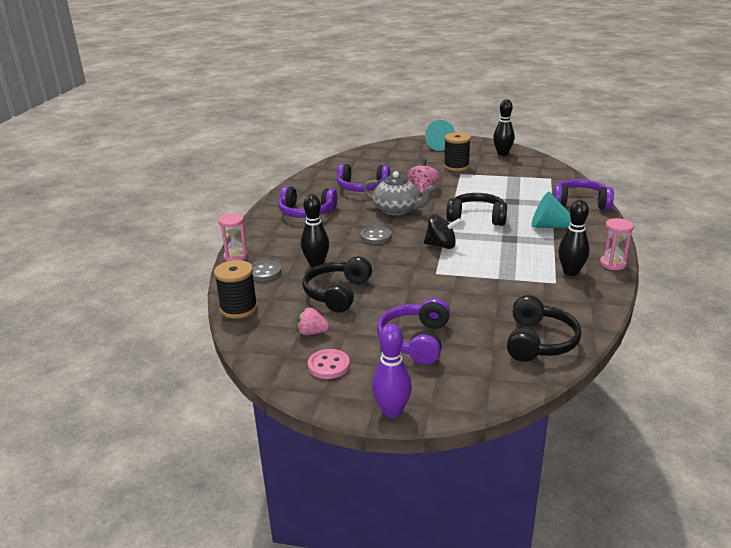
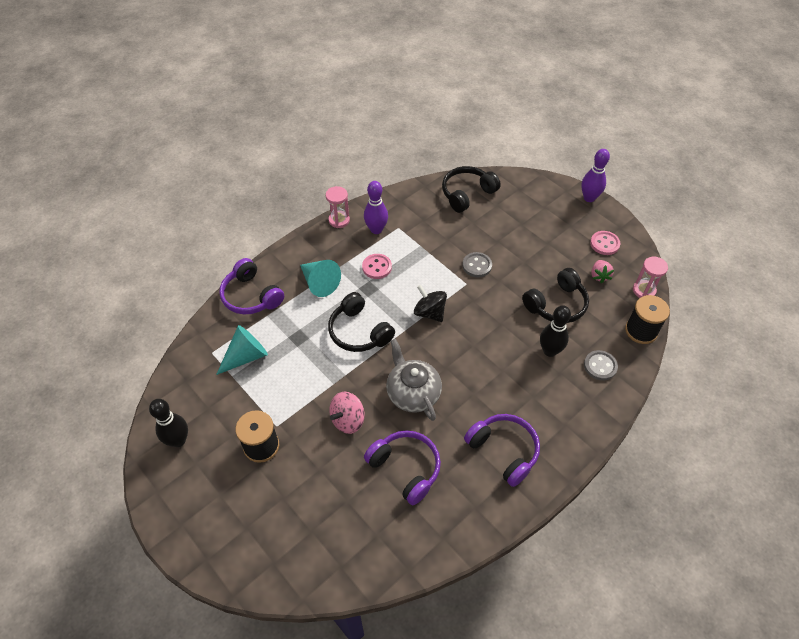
camera: 145 degrees left, 25 degrees up
pink hourglass [218,213,248,261] -> pink hourglass moved to [633,257,668,298]
pink strawberry [296,307,329,335] -> pink strawberry turned 45 degrees clockwise [591,260,614,283]
grey button [361,226,392,244] -> grey button moved to [462,252,492,278]
purple headphones [377,298,450,364] -> none
turquoise cone [425,120,455,151] -> turquoise cone moved to [216,325,268,375]
black bowling pin [558,200,590,276] -> purple bowling pin [364,181,388,234]
none -> pink button [362,254,392,279]

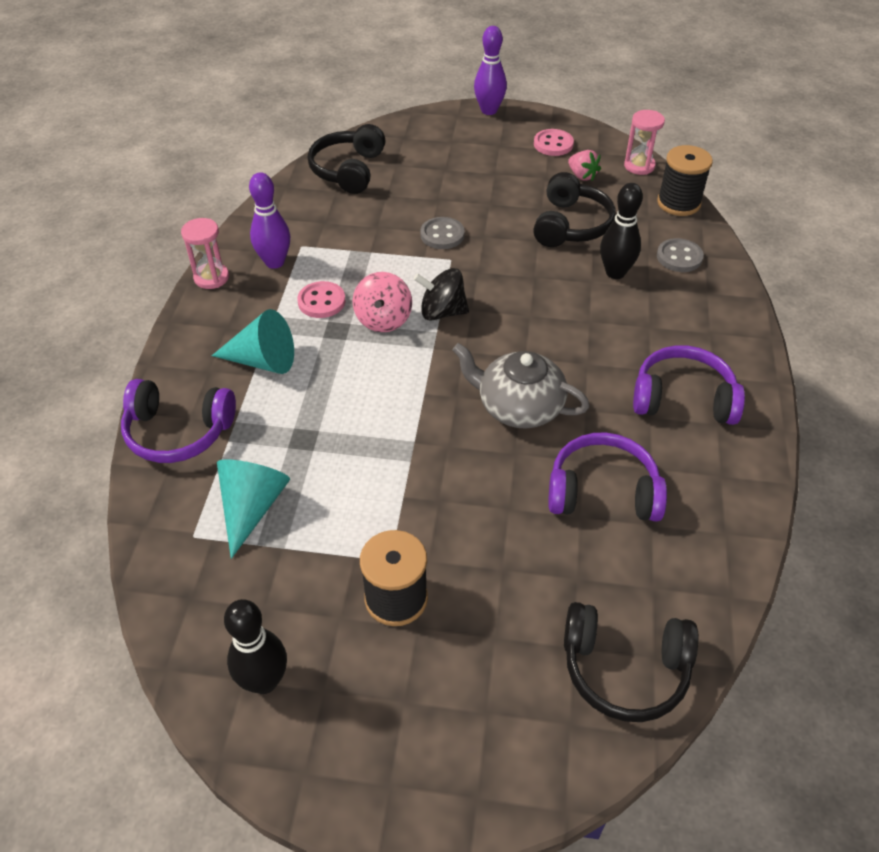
camera: 40 degrees left, 5 degrees down
black headphones [328,292,395,352] -> black headphones moved to [564,602,699,722]
pink spinning top [329,392,365,434] -> pink spinning top moved to [353,272,412,332]

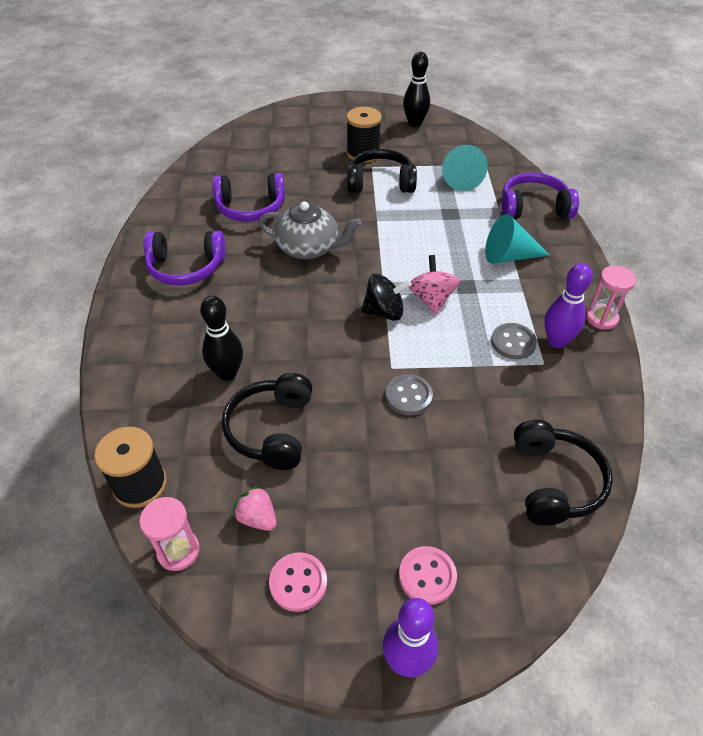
camera: 170 degrees right, 0 degrees up
pink button [297,281,345,318] -> pink button moved to [399,546,457,605]
black headphones [564,602,699,722] -> black headphones moved to [347,149,417,193]
grey button [657,238,704,272] -> grey button moved to [491,323,537,359]

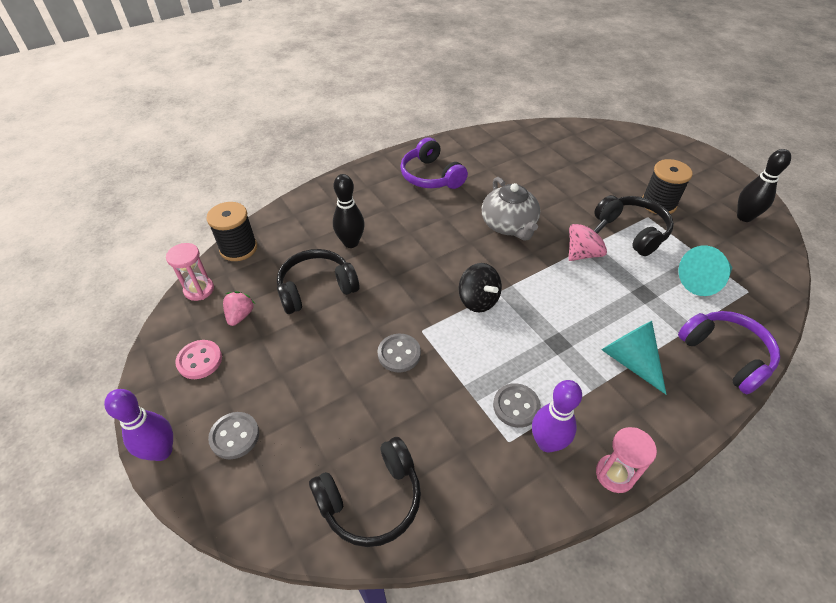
camera: 60 degrees right, 0 degrees up
purple headphones [212,173,285,222] -> none
pink button [399,546,457,605] -> grey button [208,412,259,459]
pink spinning top [409,255,460,314] -> pink spinning top moved to [569,219,608,261]

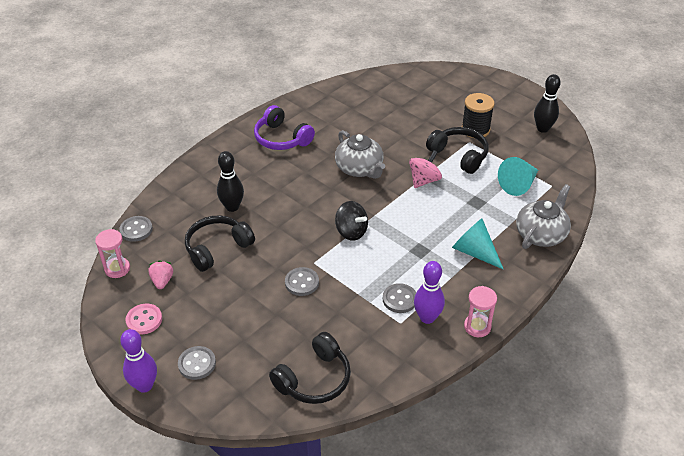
camera: 15 degrees left, 5 degrees down
black spool [206,202,257,261] -> grey button [119,216,153,242]
purple headphones [678,311,780,394] -> grey teapot [516,184,571,249]

